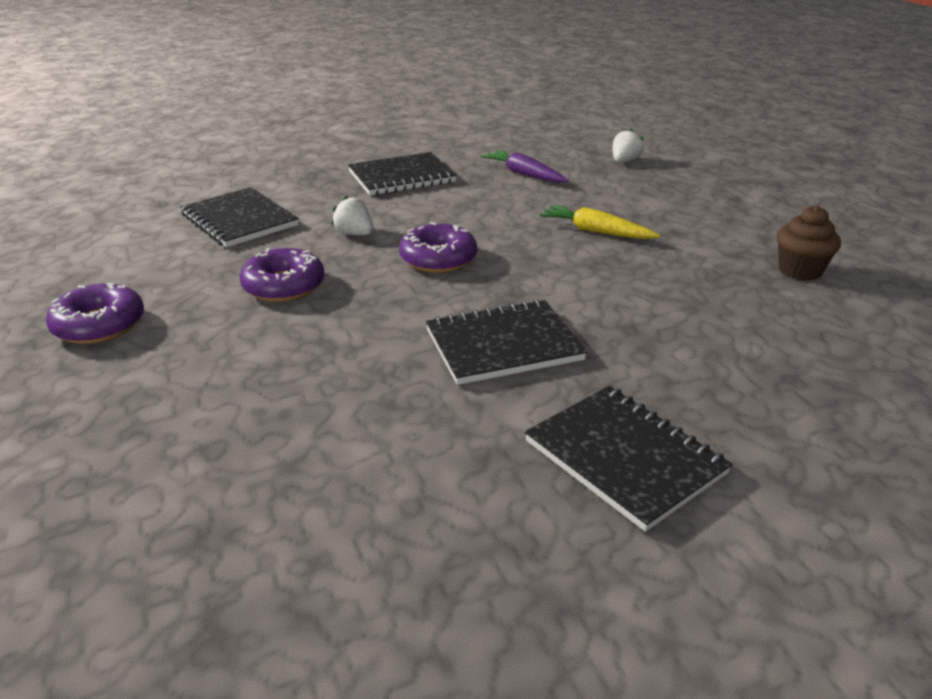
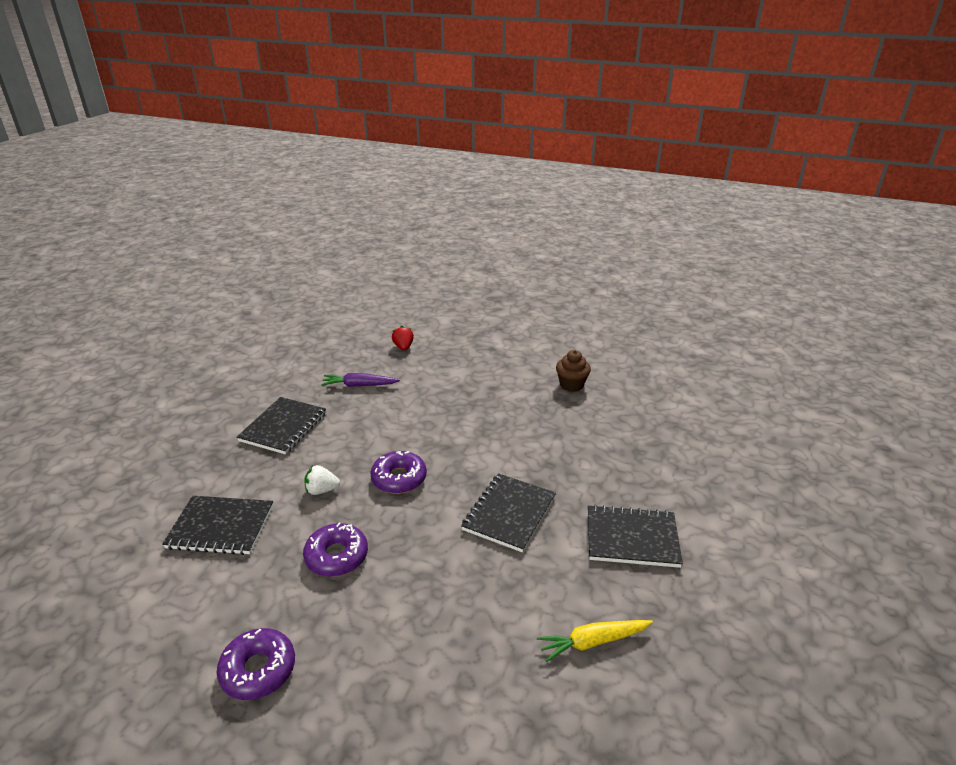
camera: 45 degrees left, 0 degrees up
yellow carrot [540,205,660,239] -> yellow carrot moved to [537,620,653,662]
white strawberry [612,129,644,163] -> red strawberry [392,326,414,351]

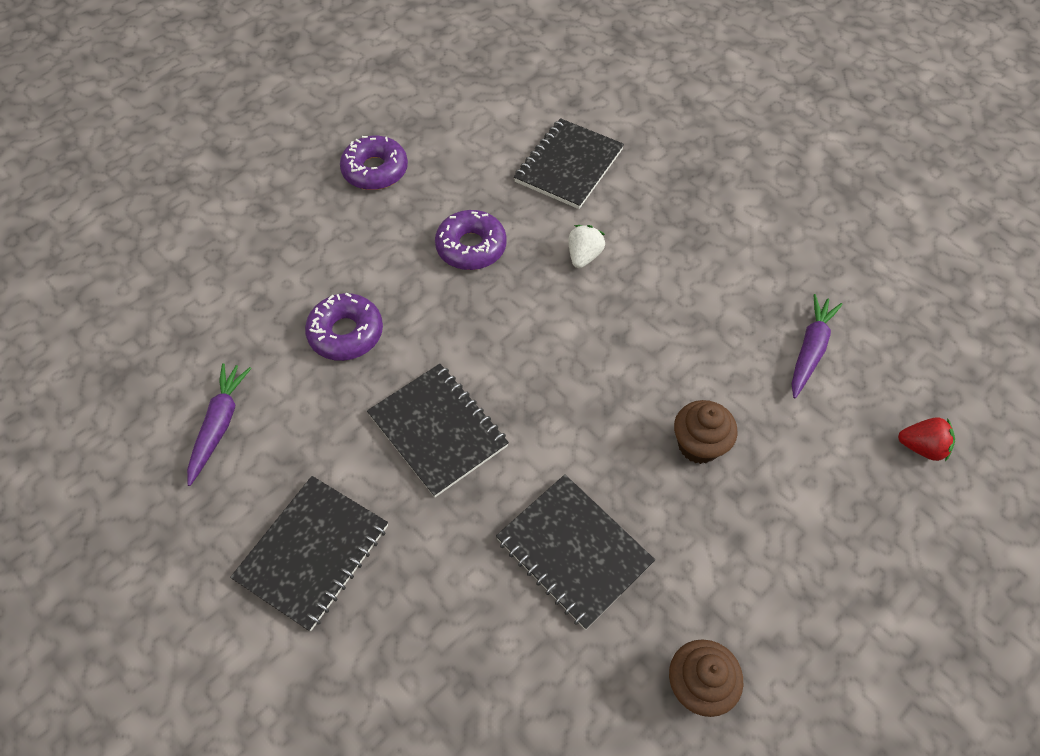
camera: 115 degrees right, 25 degrees up
black notebook [237,397,326,454] -> black notebook moved to [496,474,655,630]
purple donut [371,451,427,494] -> purple donut moved to [305,292,383,361]
yellow carrot [537,620,653,662] -> purple carrot [187,363,252,486]
none -> brown cupcake [674,400,738,464]

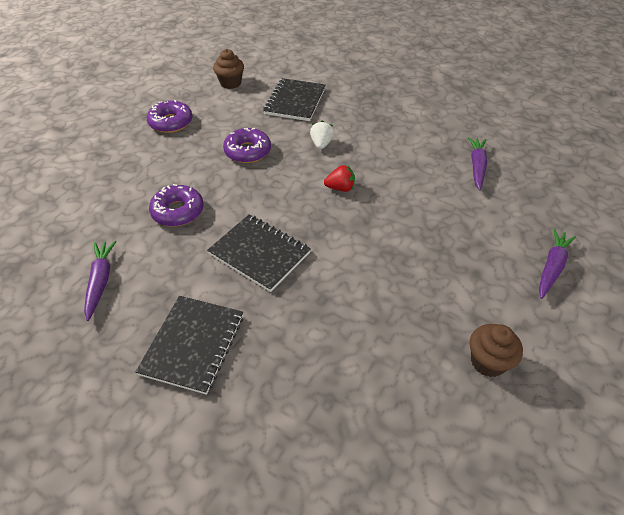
camera: 15 degrees left, 10 degrees down
black notebook [496,474,655,630] -> none
brown cupcake [674,400,738,464] -> brown cupcake moved to [213,49,244,89]
red strawberry [898,417,955,462] -> red strawberry moved to [324,165,355,192]
none -> purple carrot [539,229,576,299]

